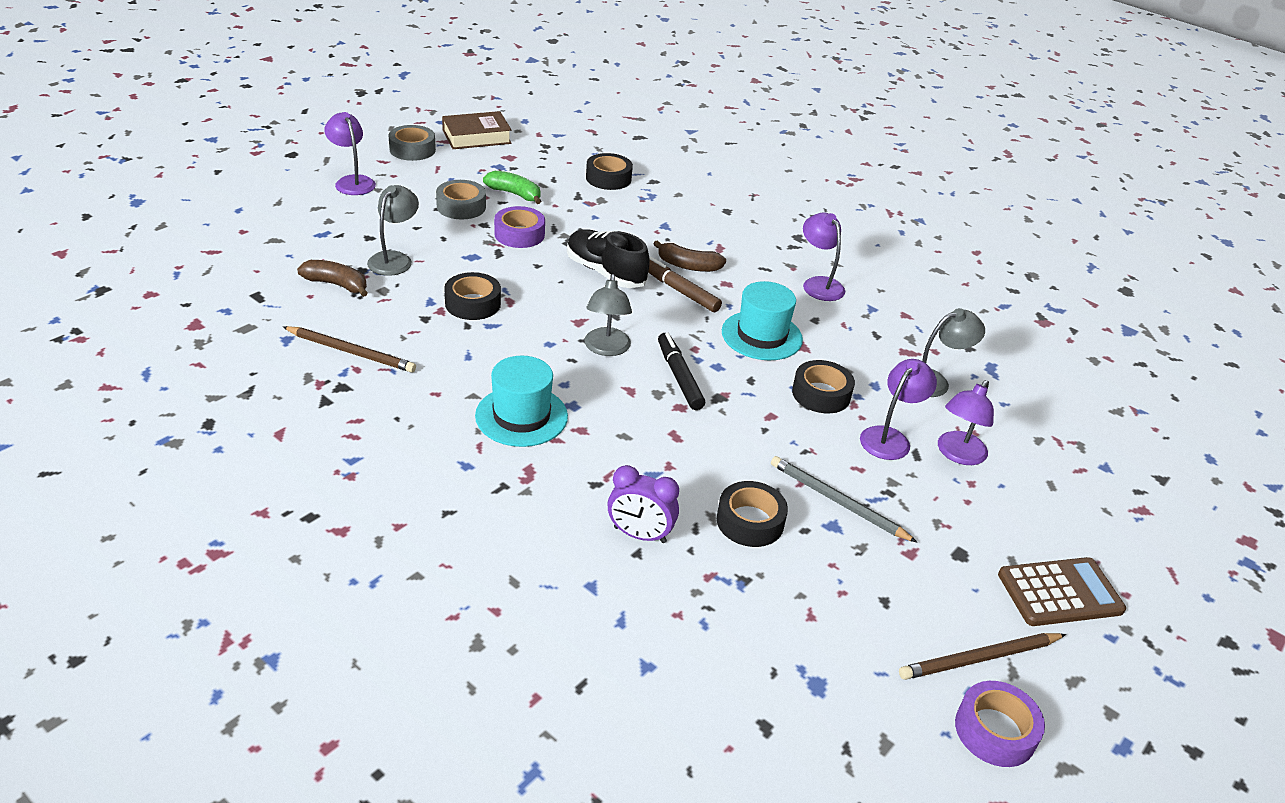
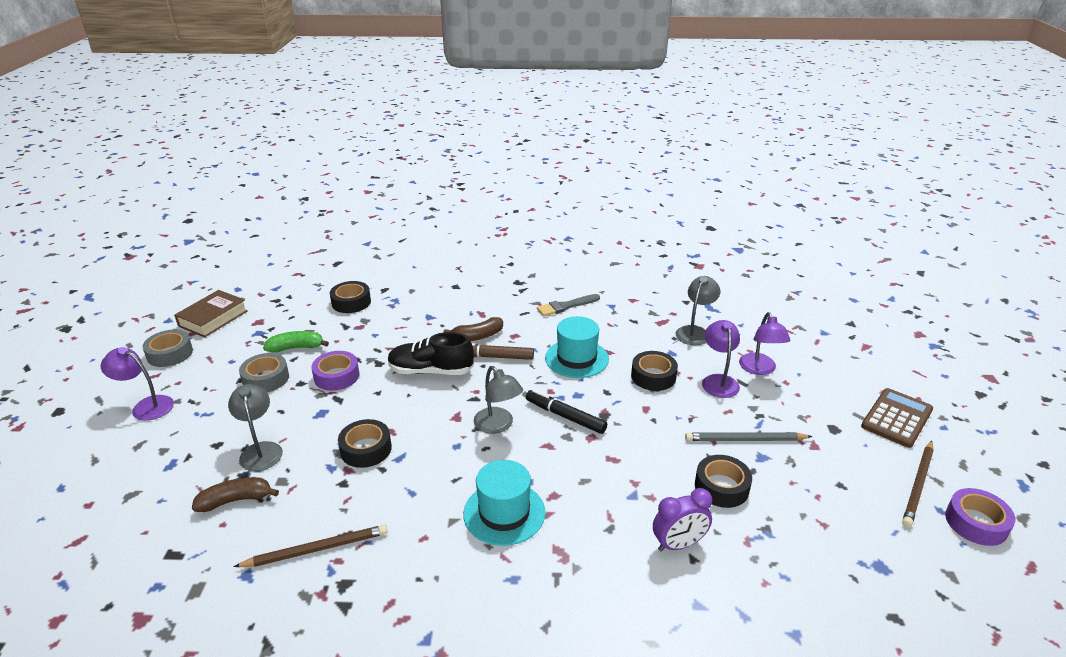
camera: 35 degrees left, 5 degrees down
purple lamp [803,212,845,301] -> grey brush [537,294,600,316]

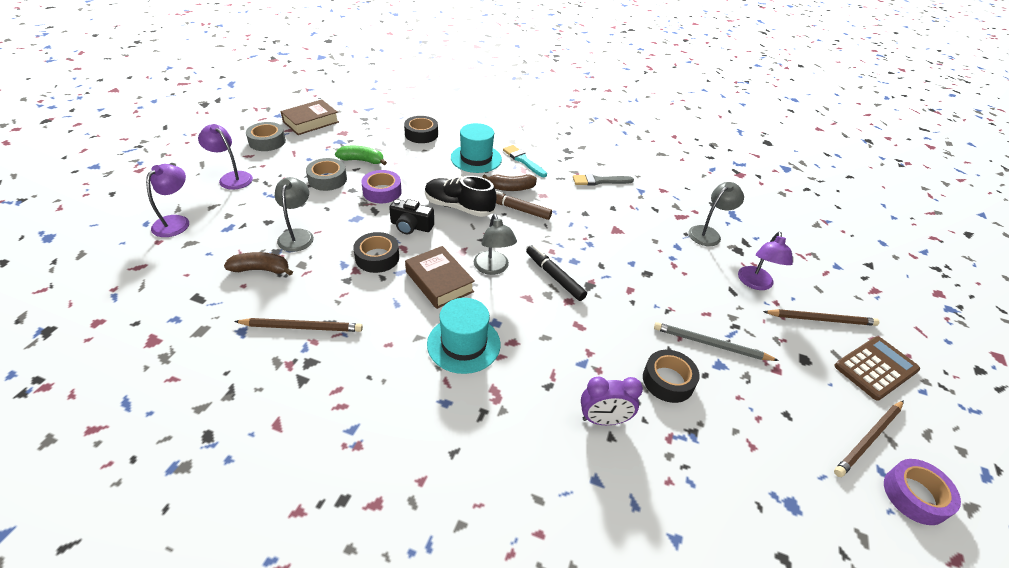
camera: 15 degrees right, 10 degrees up
turquoise hat [545,316,609,378] -> turquoise hat moved to [451,123,502,173]
black tape [631,351,678,391] -> none
purple lamp [702,320,740,398] -> purple lamp moved to [146,164,189,237]
none -> black camera [389,199,434,234]
none -> brown book [405,246,475,309]
none -> turquoise brush [503,145,547,177]
none -> brown pencil [763,309,879,326]

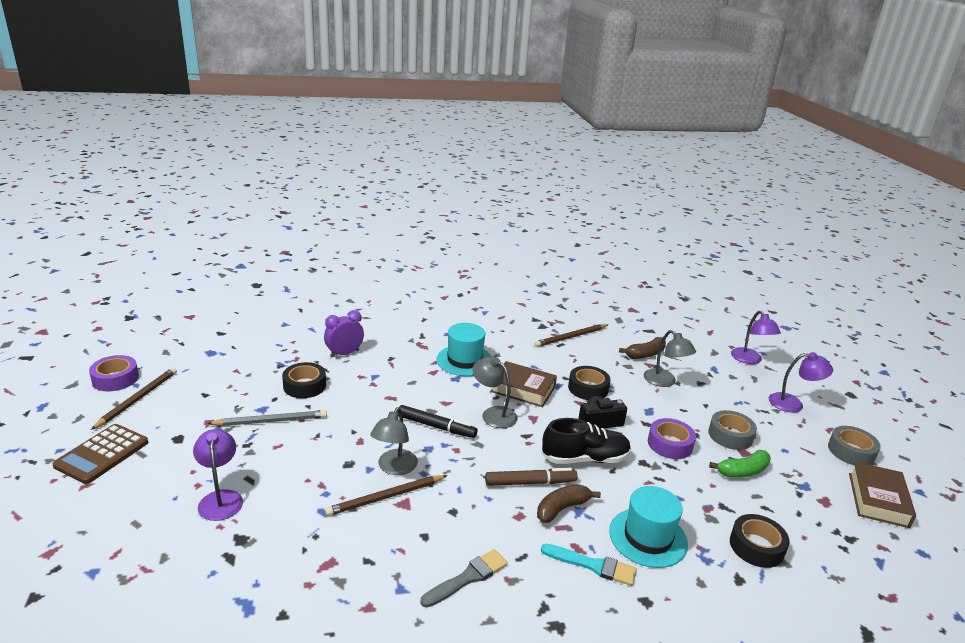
camera: 150 degrees right, 15 degrees down
grey lamp [688,182,744,246] -> grey lamp moved to [370,407,418,475]
brown pencil [763,309,879,326] -> brown pencil moved to [325,475,448,516]

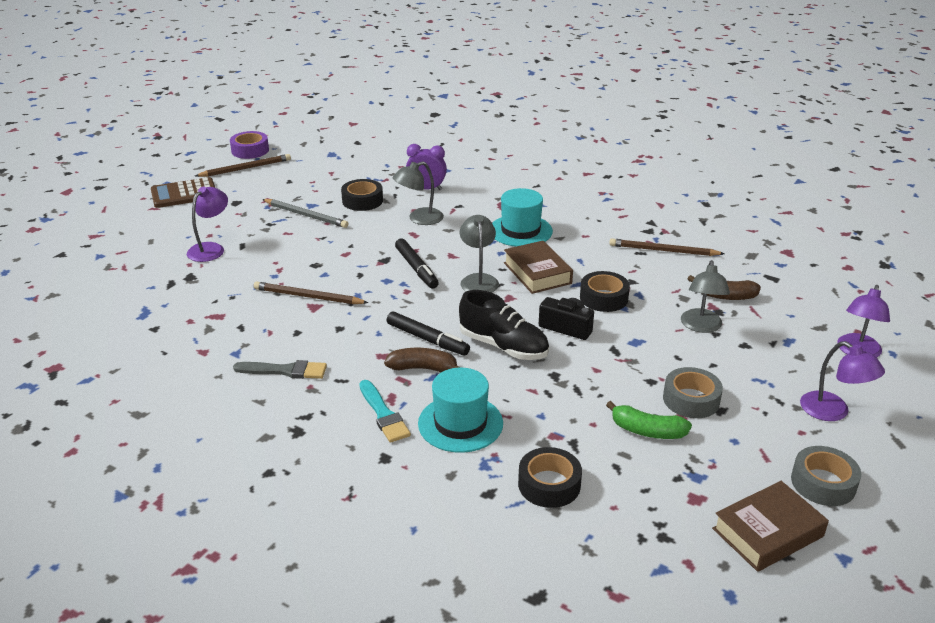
camera: 45 degrees right, 5 degrees up
grey lamp [370,407,418,475] -> grey lamp moved to [393,161,444,225]
brown marker [485,468,578,486] -> black marker [387,312,470,356]
purple tape [648,418,696,459] -> none

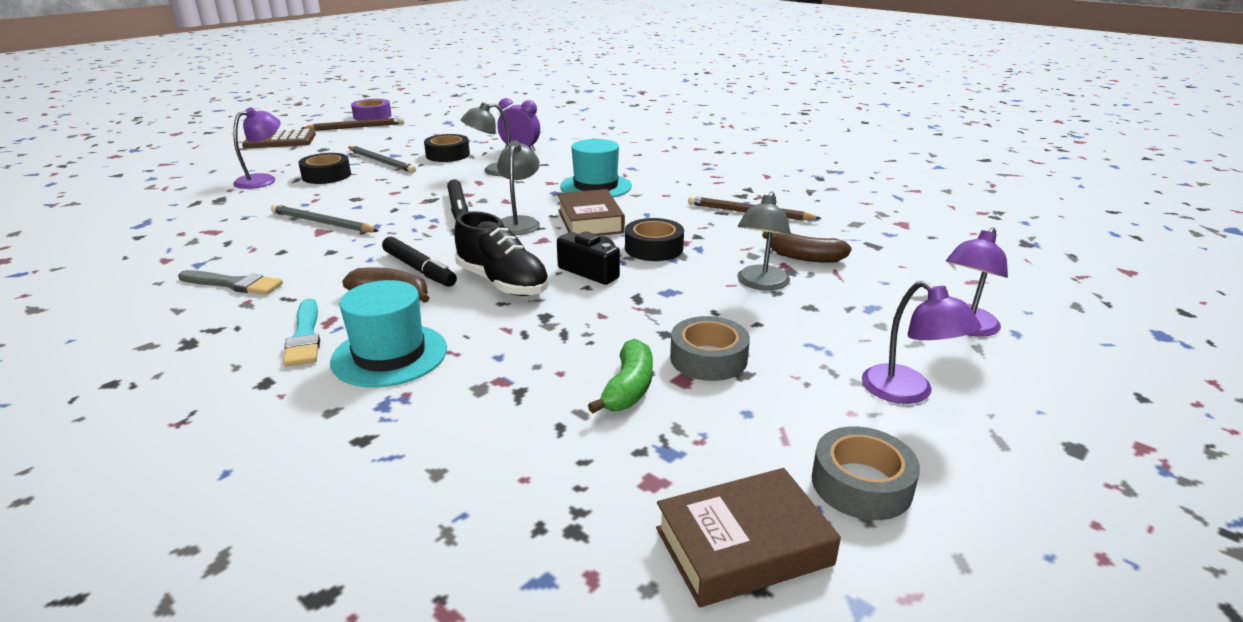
camera: 10 degrees right, 5 degrees down
brown pencil [253,281,369,304] -> grey pencil [271,204,379,232]
black tape [518,447,582,508] -> black tape moved to [298,153,351,184]
green banana [606,401,692,439] -> green banana turned 105 degrees counterclockwise [588,339,653,413]

